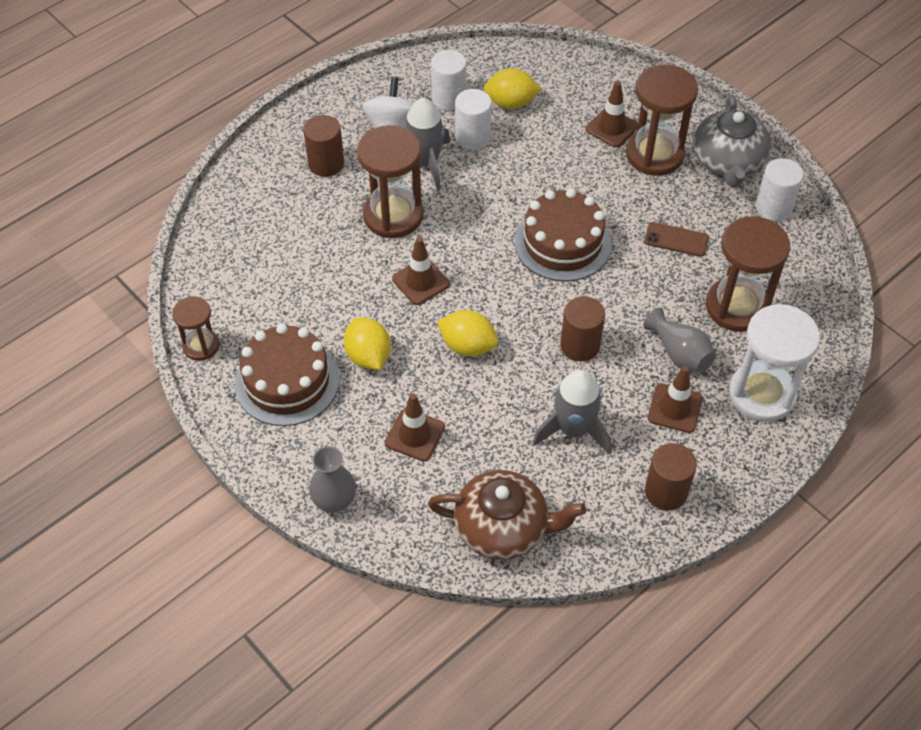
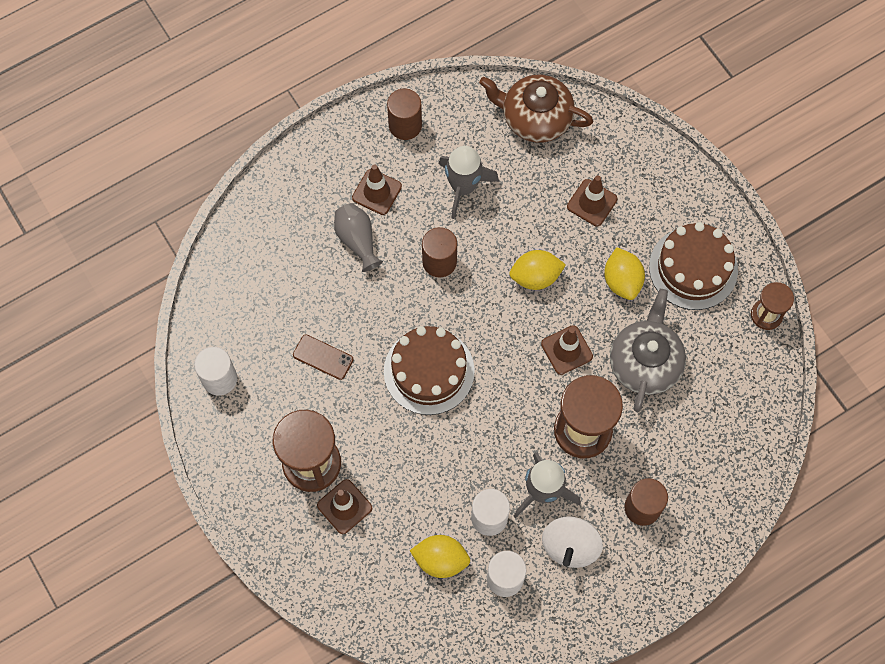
camera: 170 degrees left, 15 degrees up
grey vase [309,446,356,513] -> none
yellow lemon [437,310,498,357] -> yellow lemon turned 45 degrees counterclockwise [509,250,566,290]
grey teapot [693,95,771,188] -> grey teapot moved to [610,289,686,412]
brown hourglass [706,216,790,332] -> none
white hourglass [729,304,820,422] -> none

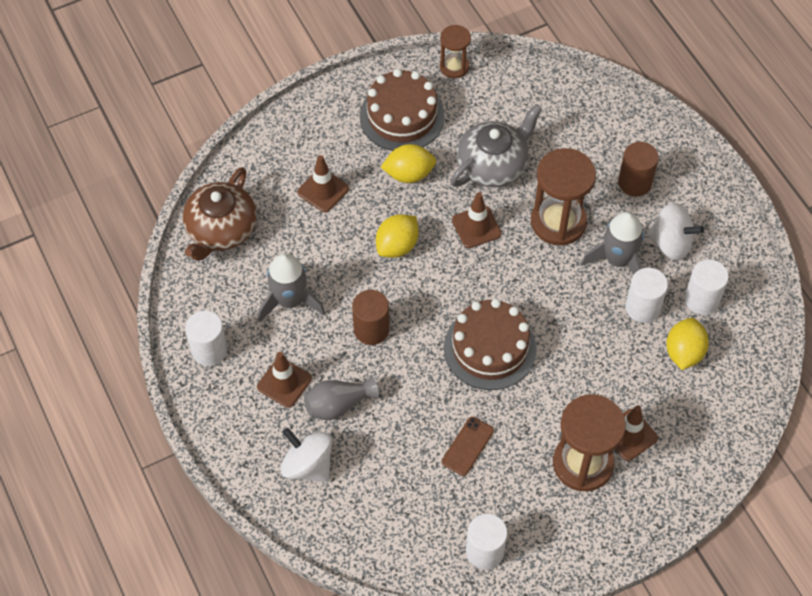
camera: 85 degrees left, 10 degrees down
brown cylinder [387,88,422,140] -> white cylinder [185,311,228,366]
yellow lemon [509,250,566,290] -> yellow lemon turned 45 degrees clockwise [376,214,419,258]
grey teapot [610,289,686,412] -> grey teapot turned 120 degrees clockwise [450,104,542,187]
none -> white spinning top [281,428,332,482]

